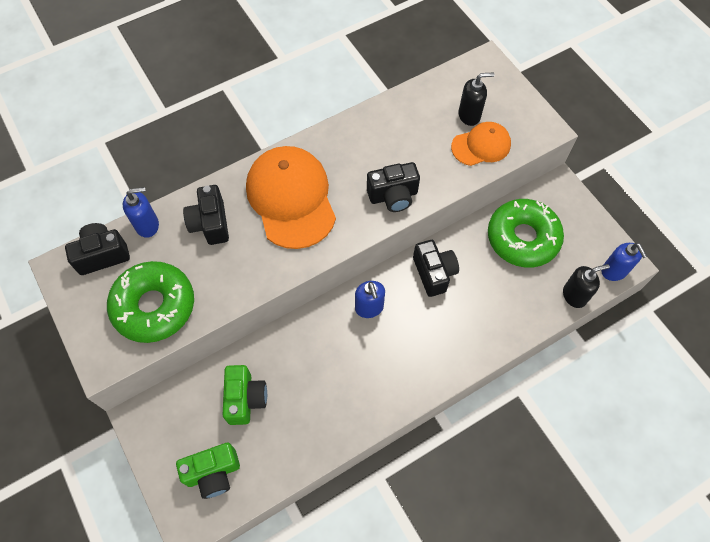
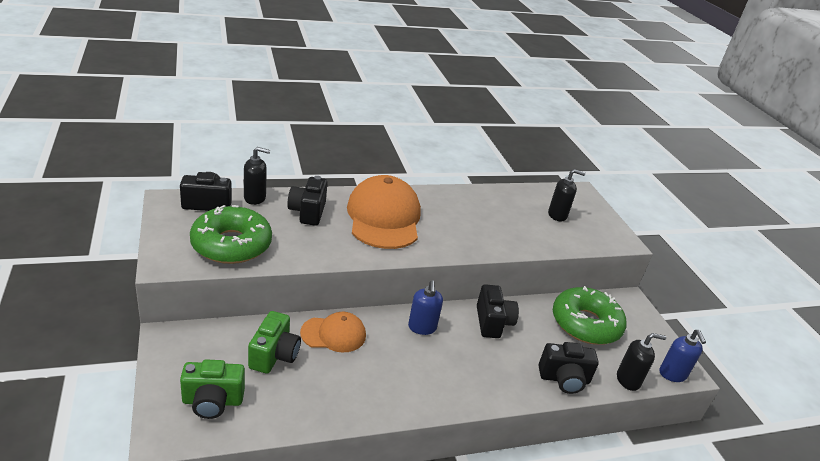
camera: 10 degrees right, 30 degrees down
blue soap dispenser [123,187,159,238] -> black soap dispenser [244,147,270,205]
black camera [367,162,420,212] -> black camera moved to [539,342,599,394]
orange cap [451,122,511,166] -> orange cap moved to [300,312,366,352]

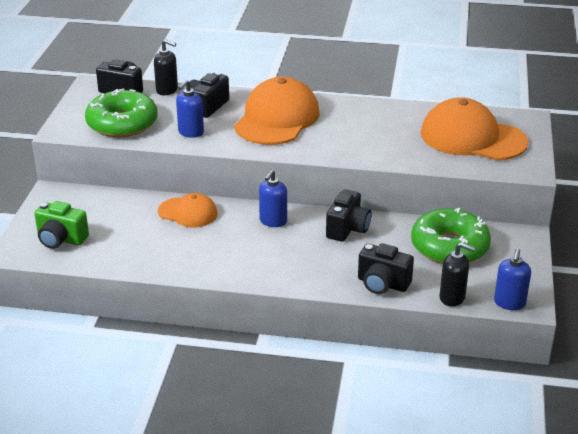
camera: 30 degrees right, 0 degrees up
green camera [248,311,301,374] -> none
black soap dispenser [548,169,586,221] -> orange cap [421,97,528,160]
none -> blue soap dispenser [176,80,204,138]

